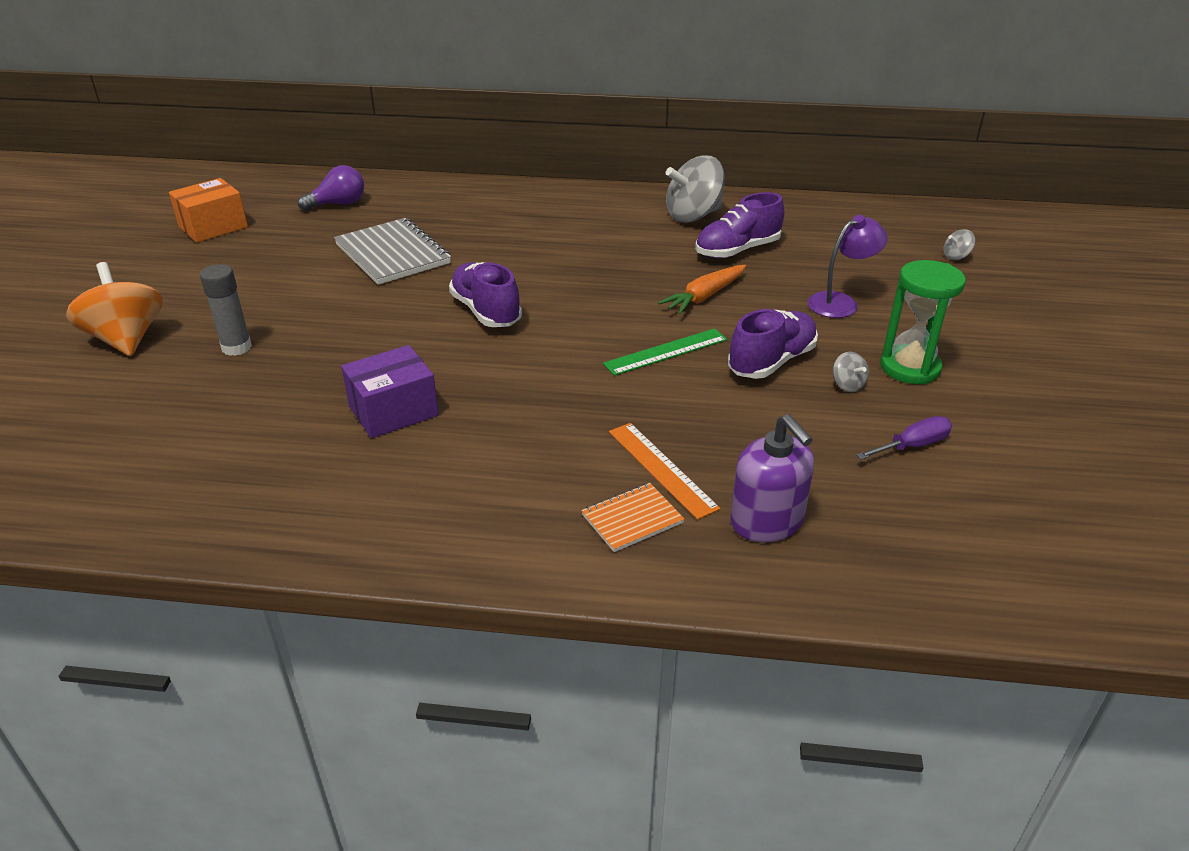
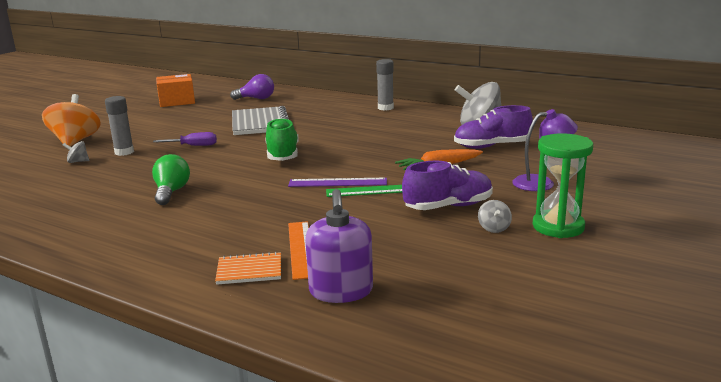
camera: 25 degrees right, 15 degrees down
purple box [341,345,439,438] -> green light bulb [152,154,190,205]
purple shoe [449,262,522,327] -> green shoe [265,118,299,161]
purple screwdriver [856,416,952,460] -> purple screwdriver moved to [153,132,217,146]
grey spinning top [944,229,975,260] -> grey spinning top moved to [63,141,90,163]
none -> purple ruler [288,178,387,187]
none -> grey glue stick [376,59,394,111]

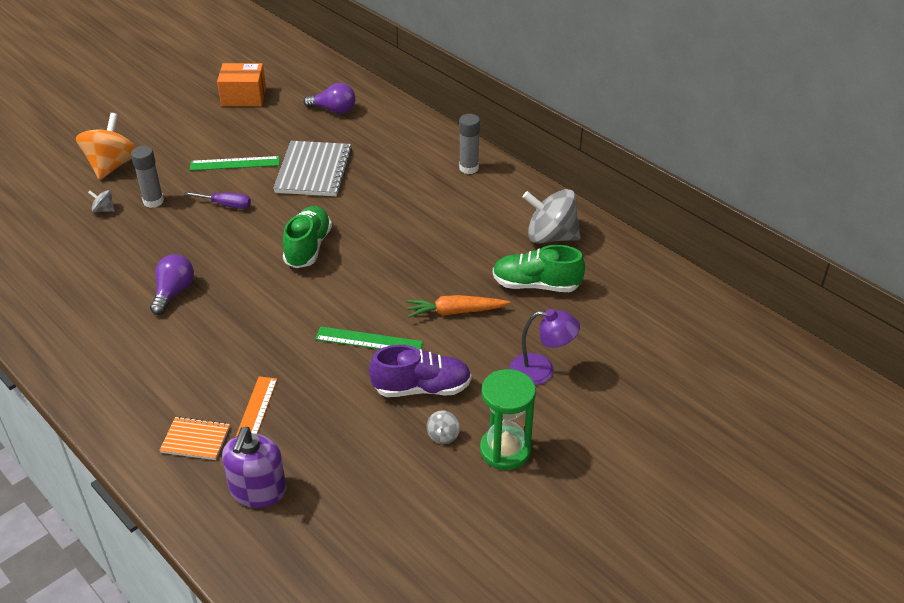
camera: 15 degrees right, 20 degrees up
green light bulb [152,154,190,205] -> purple light bulb [150,254,194,315]
purple ruler [288,178,387,187] -> none
purple shoe [454,105,533,149] -> green shoe [493,245,585,292]
none -> green ruler [190,156,280,171]

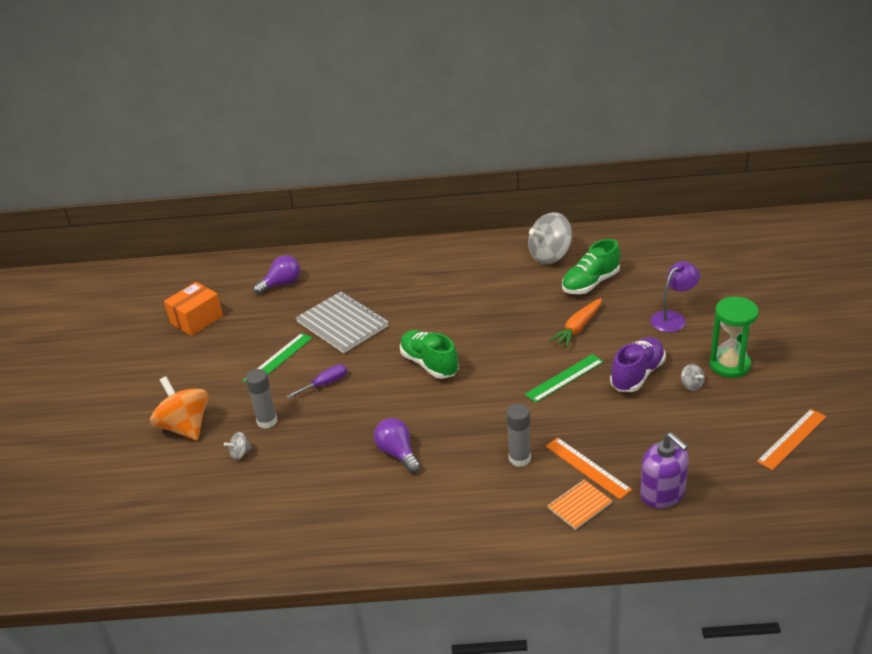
camera: 45 degrees left, 5 degrees down
grey glue stick [459,114,480,174] -> grey glue stick moved to [506,404,531,467]
none -> orange ruler [757,409,827,470]

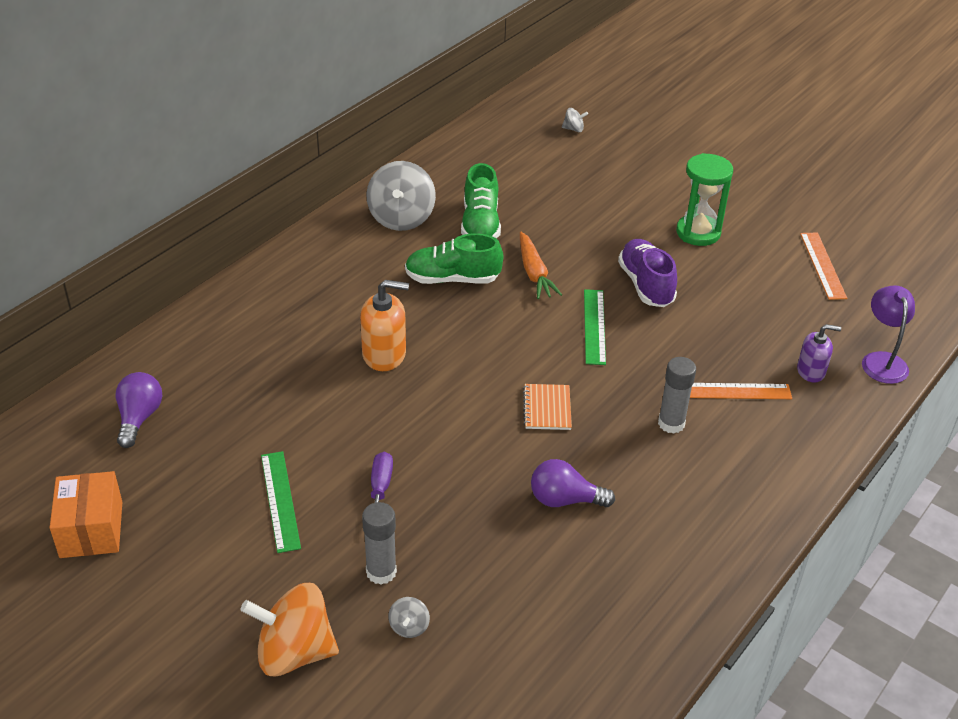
camera: 55 degrees left, 5 degrees up
grey notebook [296,292,389,353] -> none
green shoe [400,330,459,379] -> green shoe moved to [405,233,503,284]
orange notebook [547,480,612,530] -> orange notebook moved to [523,384,572,430]
purple soap dispenser [640,432,689,508] -> purple soap dispenser [797,324,841,382], size x0.65
purple lamp [650,261,700,332] -> purple lamp moved to [862,285,915,384]
grey spinning top [681,364,705,391] -> grey spinning top moved to [562,108,588,132]
none -> orange soap dispenser [360,280,409,371]

